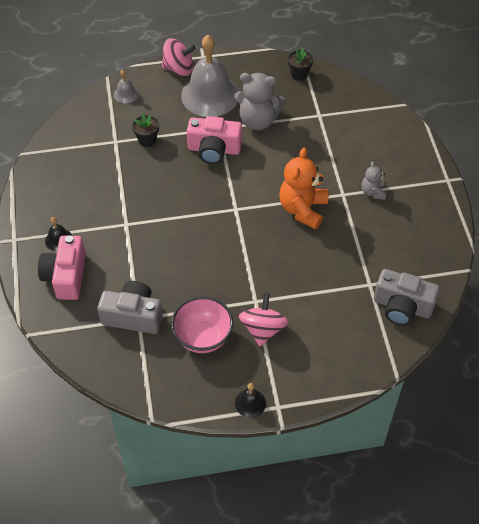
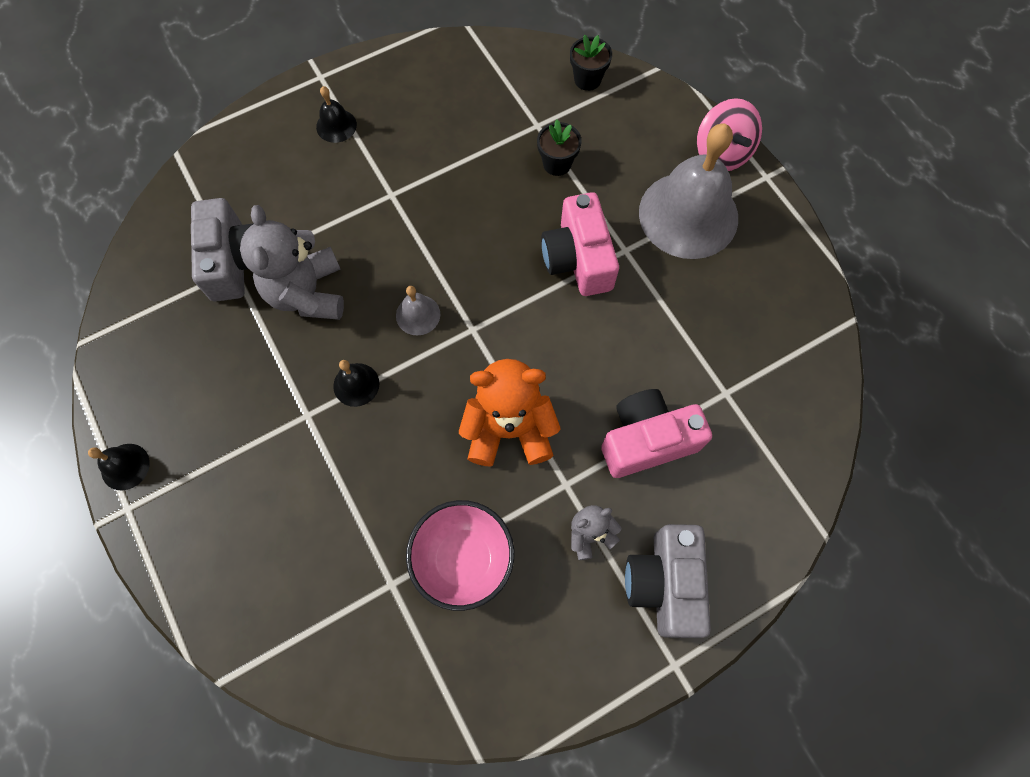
camera: 70 degrees right, 15 degrees up
pink camera [38,235,86,300] -> pink camera moved to [601,389,712,478]
grey bell [114,70,139,104] -> grey bell moved to [396,286,440,336]
pink bowl [171,296,233,353] -> pink bowl moved to [406,500,514,611]
grey teddy bear [234,73,286,130] -> grey teddy bear moved to [240,205,344,320]
pink spinning top [239,293,288,347] -> none
black flower pot [288,48,313,81] -> black flower pot moved to [570,35,612,91]
grey camera [374,269,440,326] -> grey camera moved to [625,524,711,638]
none -> black bell [333,360,379,407]

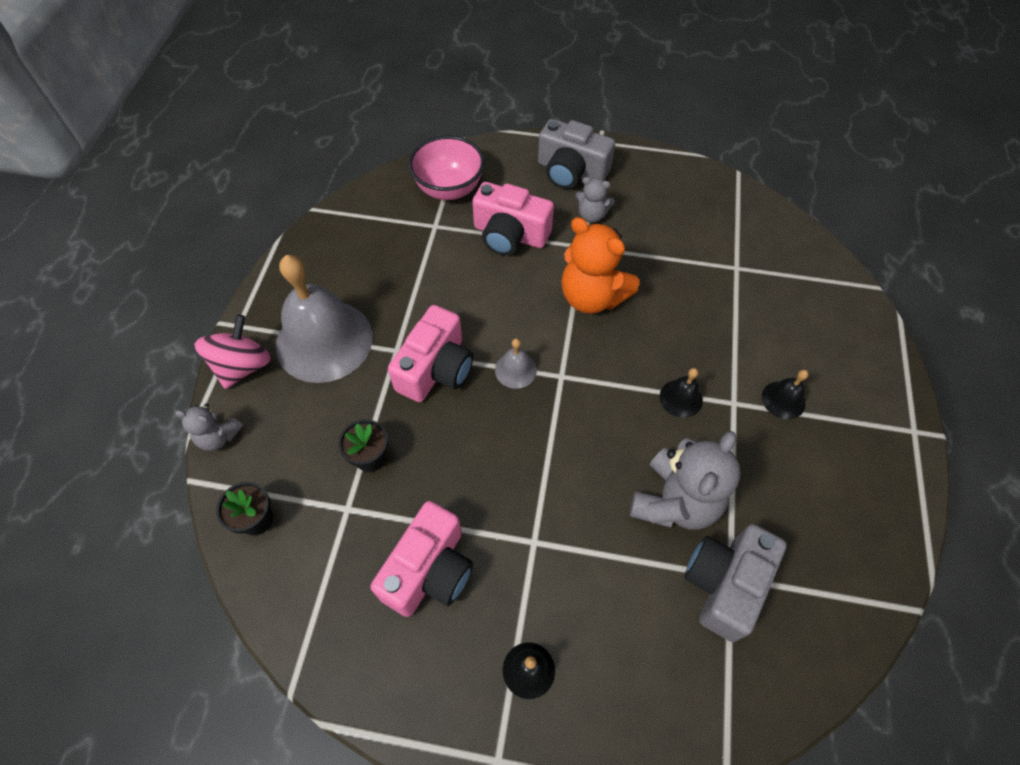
camera: 140 degrees left, 10 degrees down
black bell [88,444,150,491] -> black bell moved to [762,370,809,420]
grey bell [396,286,440,336] -> grey bell moved to [495,338,537,389]
pink bowl [406,500,514,611] -> pink bowl moved to [409,135,485,200]
grey camera [625,524,711,638] -> grey camera turned 75 degrees clockwise [538,119,615,189]
none -> grey teddy bear [175,404,243,451]
none -> pink camera [370,501,473,617]

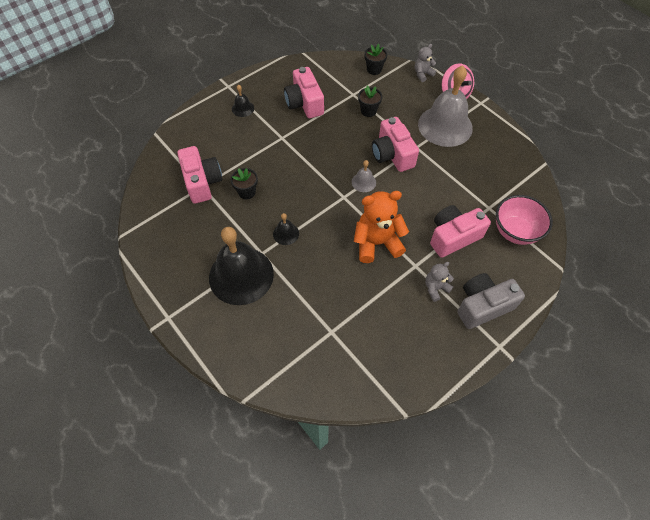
camera: 130 degrees right, 0 degrees up
grey teddy bear [630,431,741,530] -> black flower pot [231,168,258,199]
grey camera [684,524,787,642] -> pink camera [177,146,222,204]
black bell [762,370,809,420] -> black bell [209,227,274,305], size x2.35

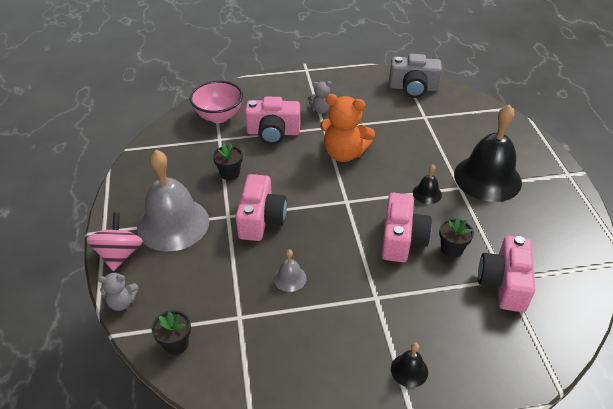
camera: 150 degrees left, 15 degrees down
pink camera [284,67,324,118] -> pink camera moved to [382,193,432,262]
grey bell [352,160,376,192] -> grey bell moved to [274,249,307,292]
black flower pot [358,86,382,117] -> black flower pot moved to [213,142,243,180]
grey camera [457,273,525,329] -> grey camera moved to [389,54,442,98]

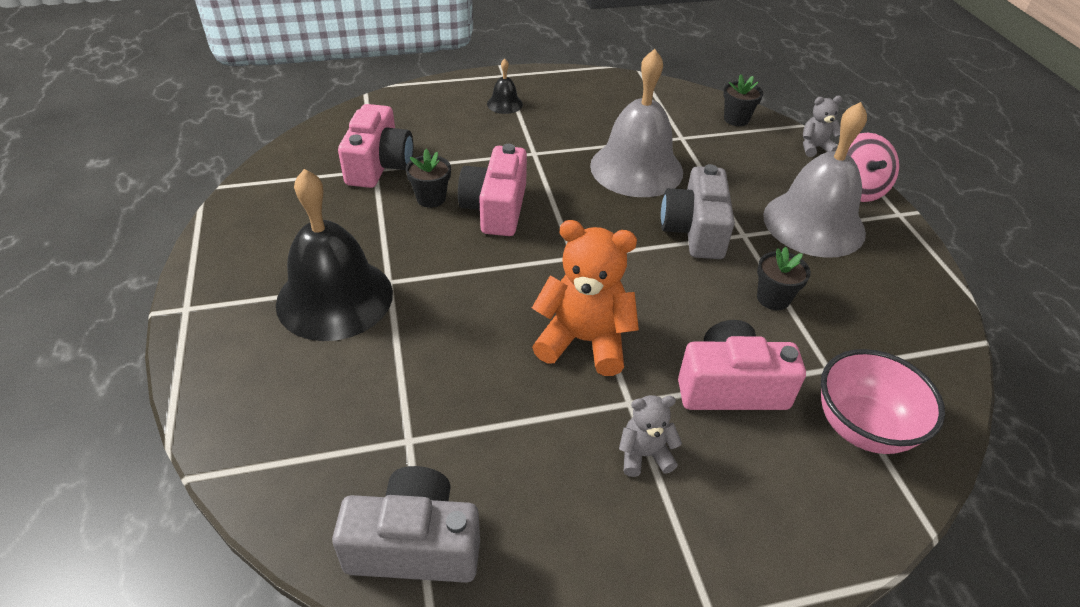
camera: 175 degrees right, 0 degrees up
pink camera [236,174,287,241] -> grey camera [661,164,735,259]
grey bell [274,249,307,292] -> grey bell [590,49,683,197], size x2.35
black bell [413,164,442,204] -> none

